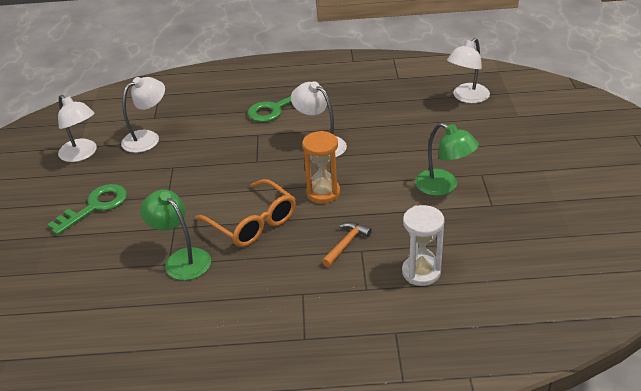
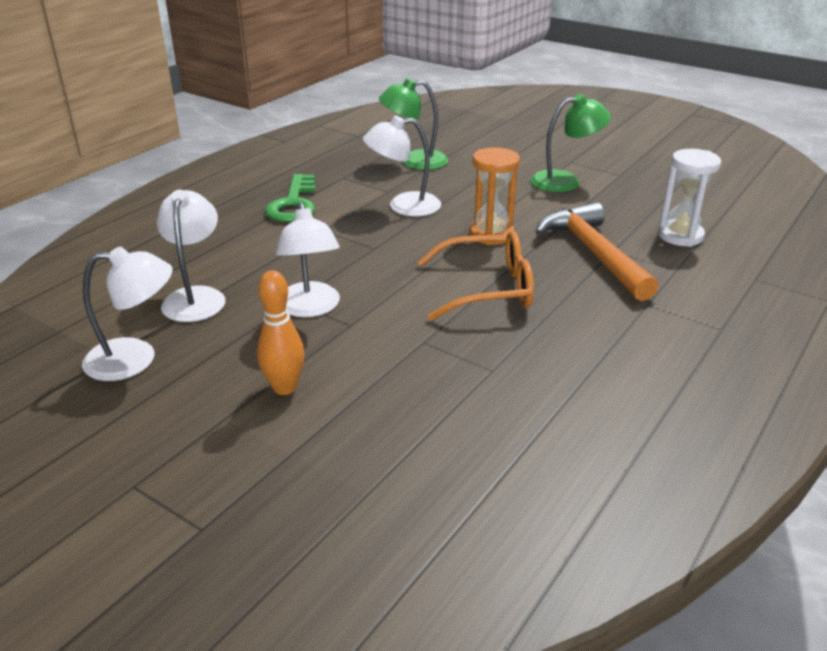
camera: 55 degrees left, 5 degrees down
green key [47,184,127,235] -> orange bowling pin [257,270,305,395]
green lamp [141,189,211,280] -> green lamp moved to [379,78,448,170]
orange hammer [322,222,372,267] -> orange hammer [535,202,659,301], size x2.00
white lamp [447,38,490,103] -> white lamp moved to [276,202,340,317]

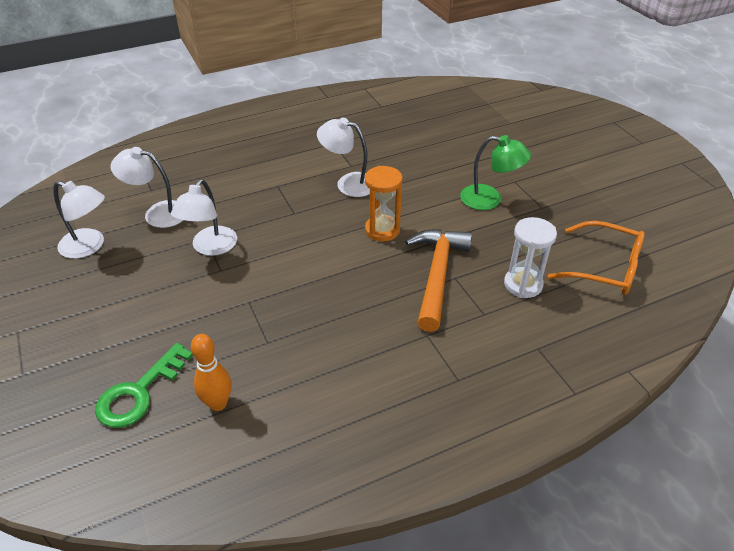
camera: 30 degrees right, 10 degrees up
white lamp [157,190,225,322] -> white lamp turned 105 degrees counterclockwise [110,147,183,228]
orange bowling pin [257,270,305,395] -> orange bowling pin moved to [191,334,232,411]
green key [265,174,315,222] -> green key moved to [95,343,193,428]
green lamp [379,78,448,170] -> none
orange glasses [418,231,534,321] -> orange glasses moved to [548,221,645,295]

